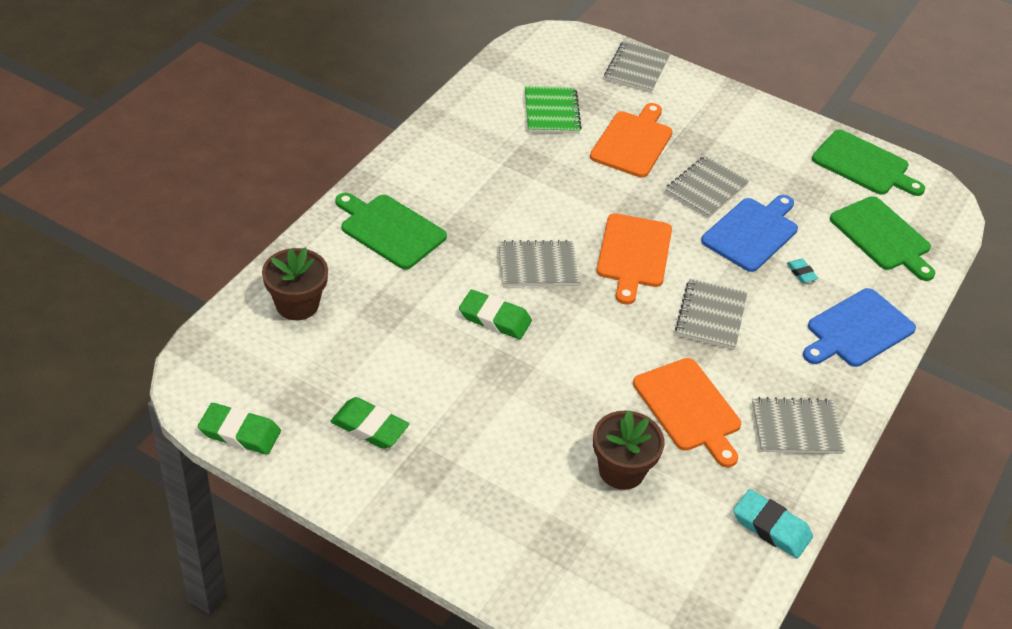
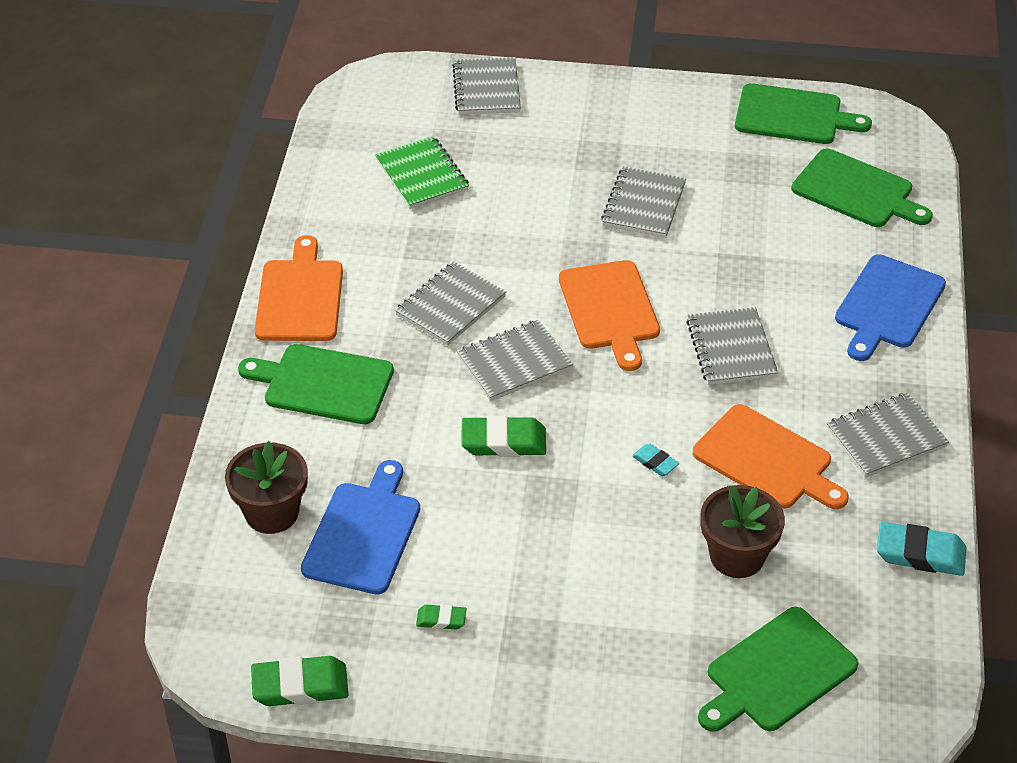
camera: 20 degrees left, 0 degrees up
green eraser [330,397,409,449] -> green eraser [416,604,467,630], size x0.54
orange cutting board [590,103,673,177] -> orange cutting board moved to [254,235,343,341]
blue cutting board [701,195,798,272] -> blue cutting board moved to [301,460,420,594]
turquoise eraser [787,259,819,283] -> turquoise eraser moved to [632,443,679,476]
none -> grey notebook [395,261,506,346]
none -> green cutting board [698,607,858,732]

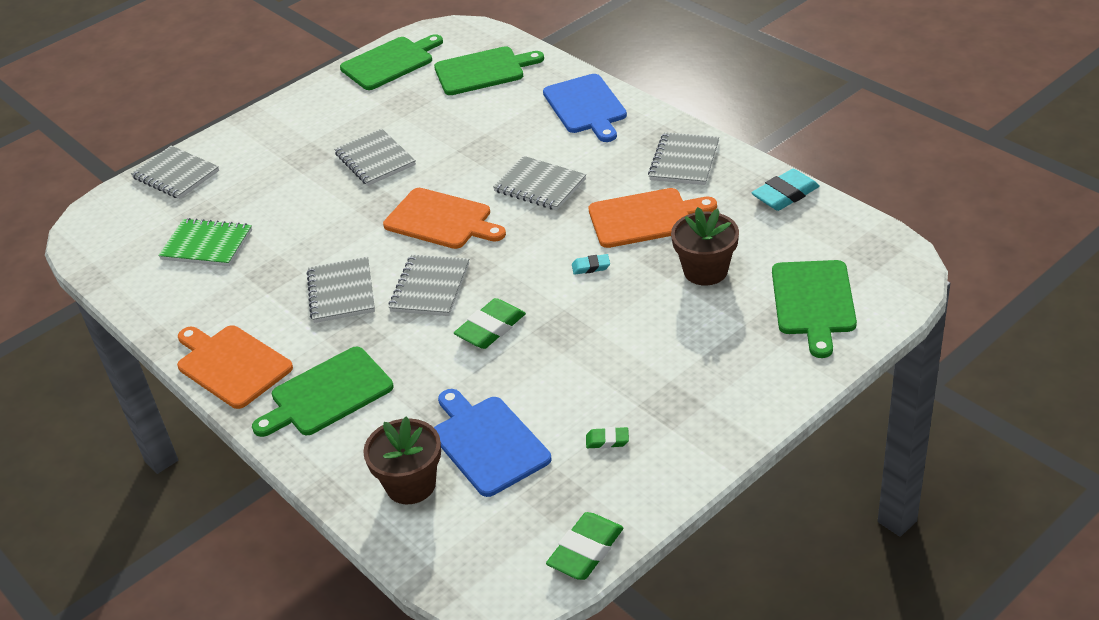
camera: 45 degrees left, 5 degrees down
green eraser [416,604,467,630] -> green eraser turned 45 degrees clockwise [586,427,629,449]

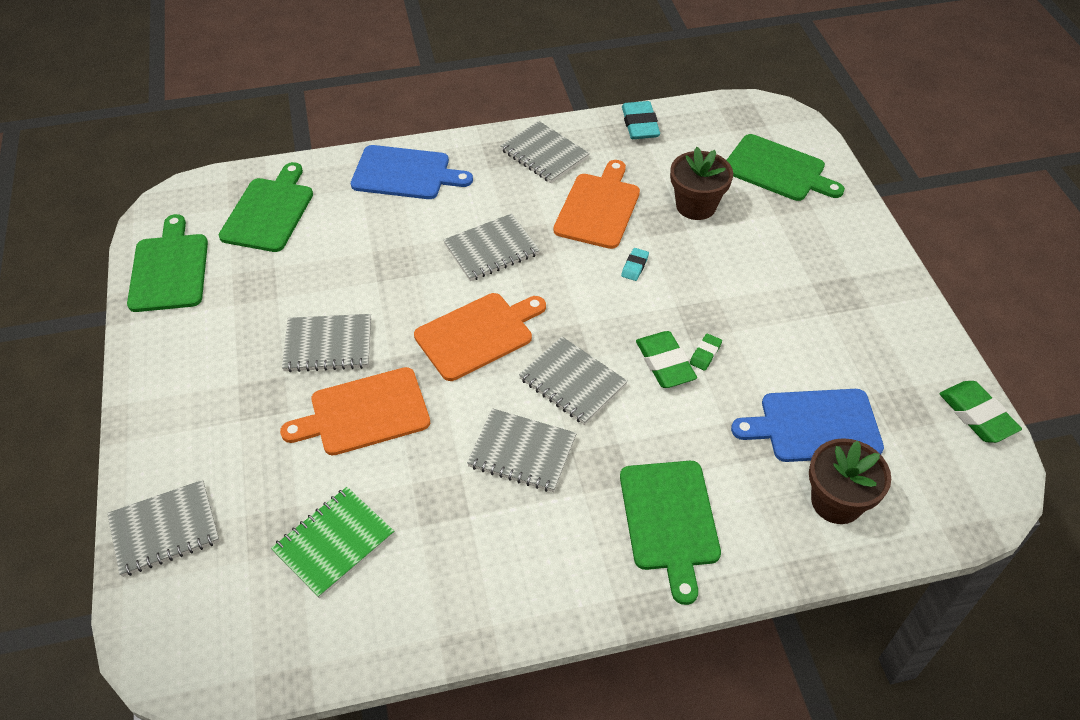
camera: 65 degrees left, 10 degrees up
orange cutting board [177,326,293,409] -> orange cutting board moved to [280,367,430,456]
green eraser [586,427,629,449] -> green eraser moved to [690,334,722,371]

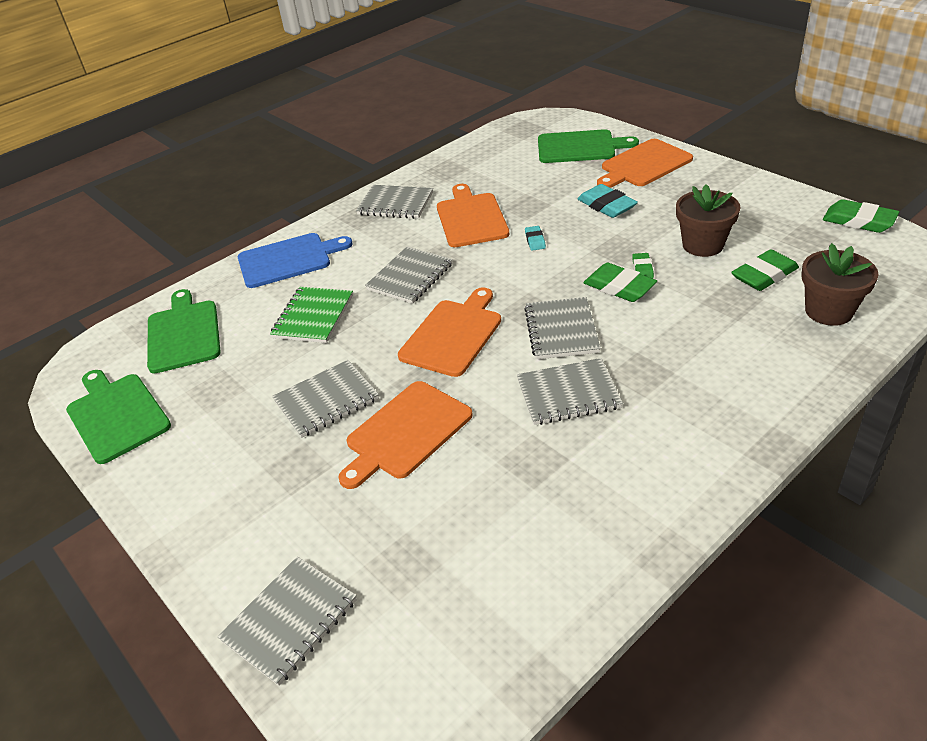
camera: 25 degrees left, 10 degrees down
green notebook [271,487,394,598] -> green notebook moved to [270,287,353,343]
grey notebook [519,337,628,425] -> grey notebook turned 75 degrees clockwise [524,297,601,359]
green cutting board [620,461,721,605] -> none
turquoise eraser [622,101,660,139] -> turquoise eraser moved to [578,184,638,218]
brown flower pot [670,147,733,220] -> brown flower pot moved to [676,184,741,257]
blue cutting board [731,389,884,462] -> green eraser [731,249,799,291]
none -> orange cutting board [597,139,693,188]

